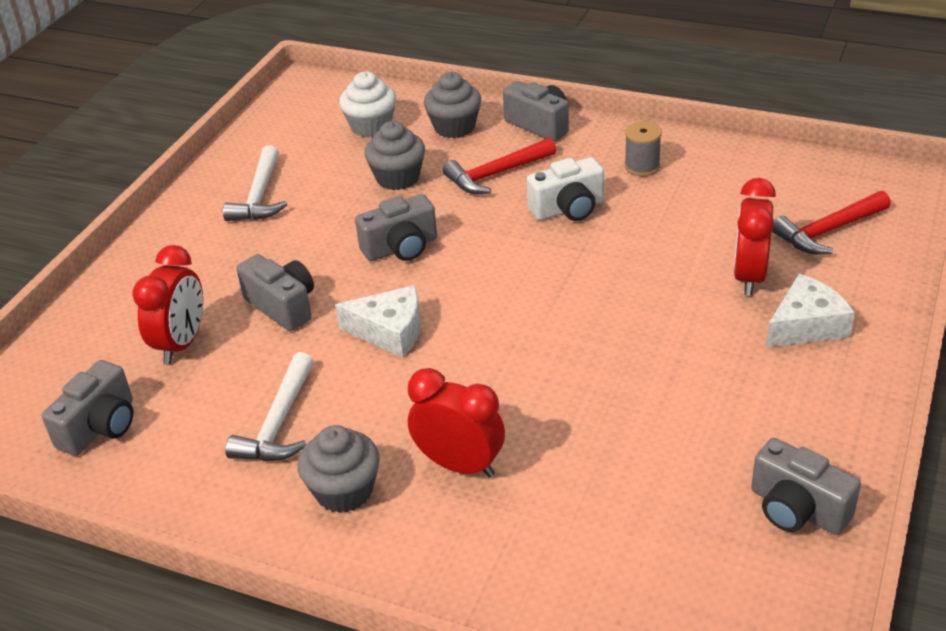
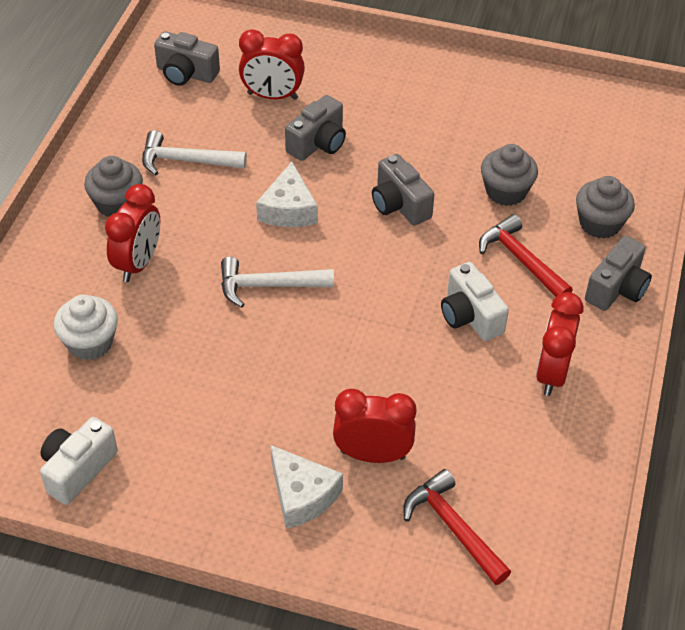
camera: 80 degrees right, 10 degrees up
white hammer [223,145,287,221] -> white hammer moved to [221,257,334,308]
white cupcake [339,71,396,137] -> white cupcake moved to [54,295,118,360]
grey spool [624,122,662,176] -> red clock [536,292,584,396]
grey camera [751,438,861,535] -> white camera [40,417,118,505]

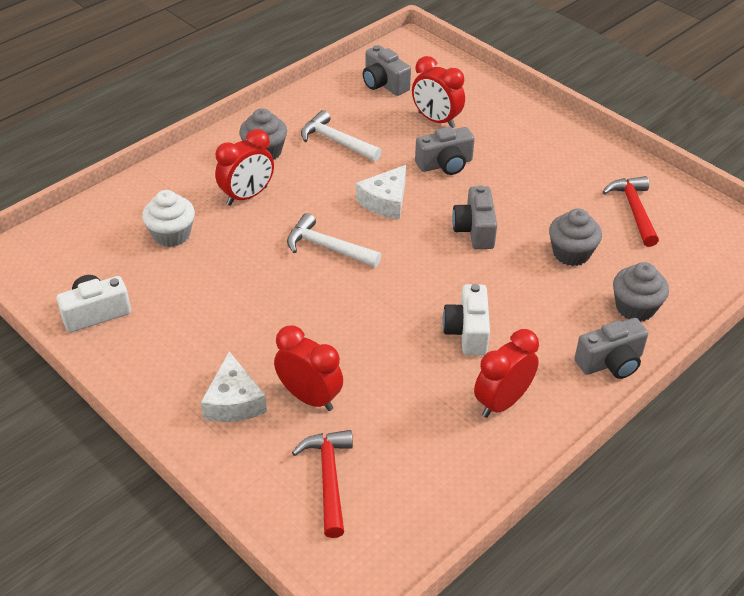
camera: 30 degrees right, 5 degrees down
red hammer [479,214,573,297] -> red hammer moved to [603,176,659,247]

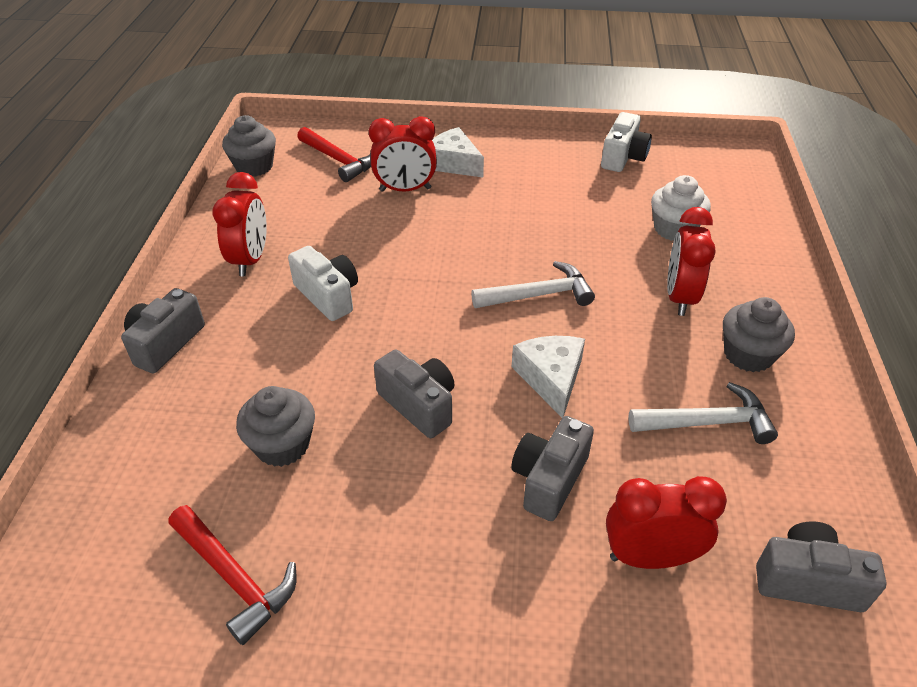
camera: 140 degrees right, 0 degrees up
grey cupcake [613,262,669,321] -> grey cupcake moved to [222,115,276,177]

